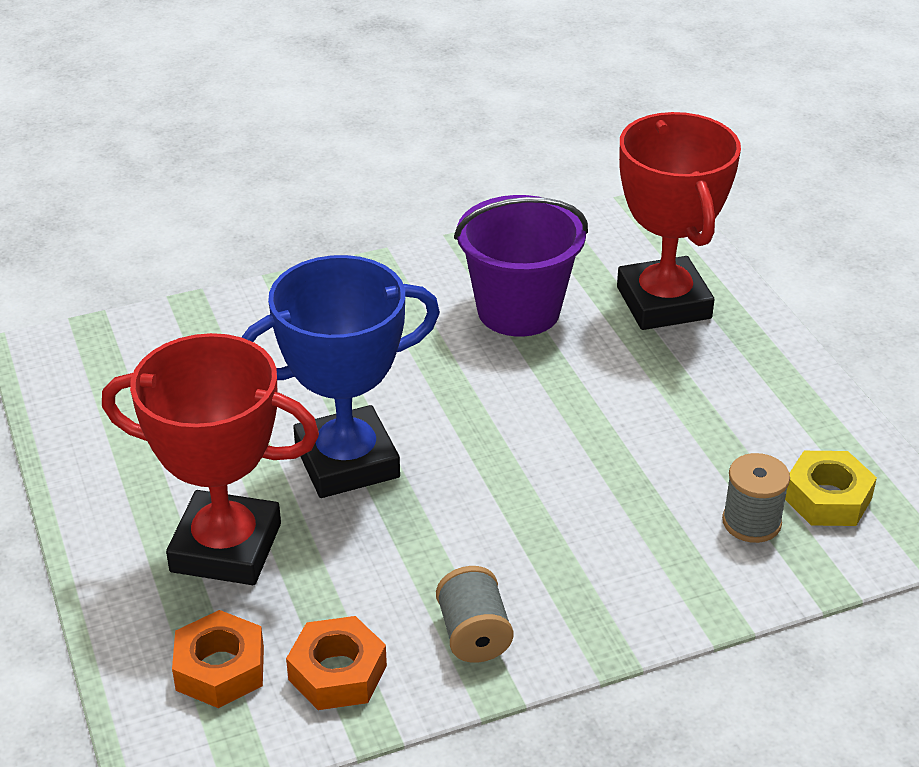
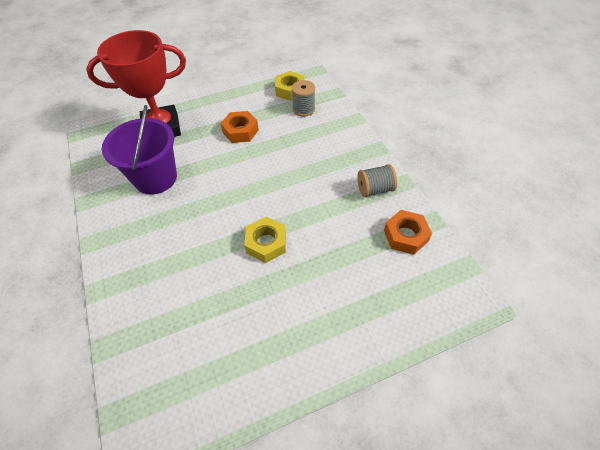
camera: 90 degrees left, 15 degrees up
red trophy [102,333,319,585] -> none
orange nut [172,610,264,708] -> orange nut moved to [220,111,259,143]
blue trophy [242,255,440,498] -> yellow nut [244,217,286,263]

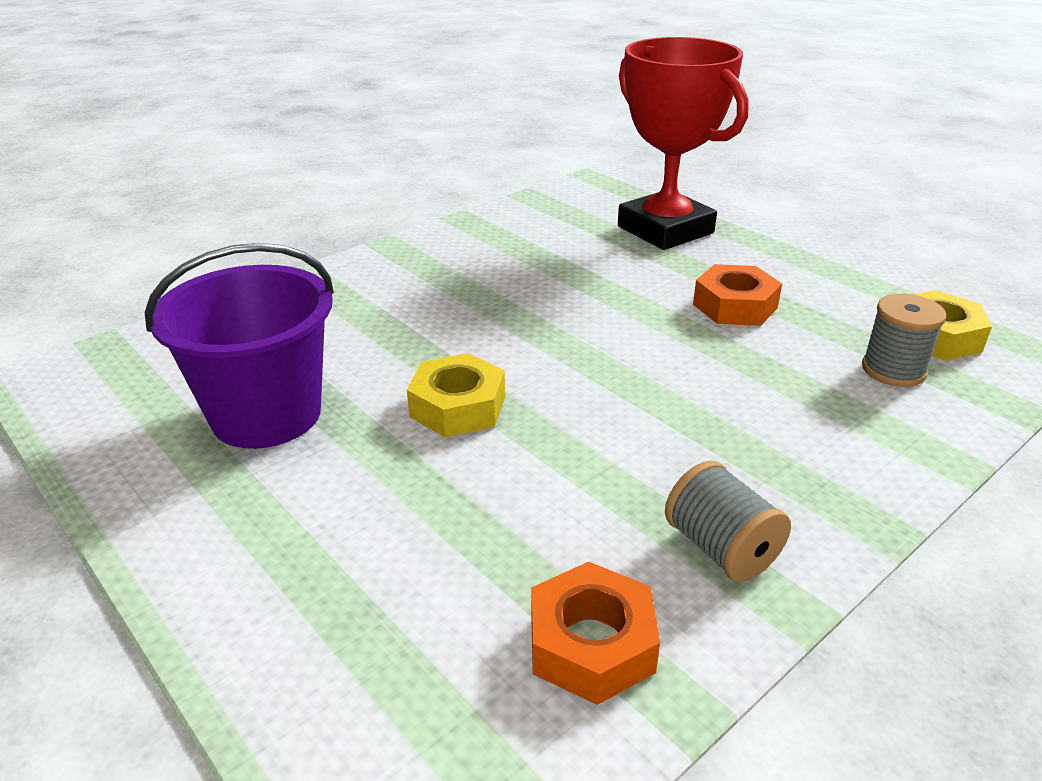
camera: 70 degrees right, 20 degrees down
purple bucket [102,105,177,195] -> purple bucket moved to [145,243,334,449]

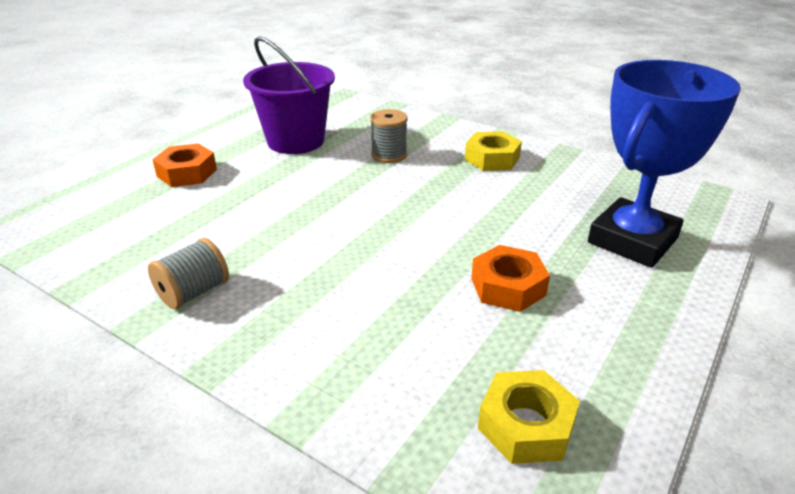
camera: 75 degrees right, 0 degrees up
yellow nut [407,353,505,438] -> yellow nut moved to [465,131,522,171]
orange nut [531,562,660,705] -> orange nut moved to [152,144,217,187]
red trophy [618,37,749,250] -> blue trophy [588,60,741,268]
grey spool [862,294,946,387] -> grey spool moved to [370,109,408,163]

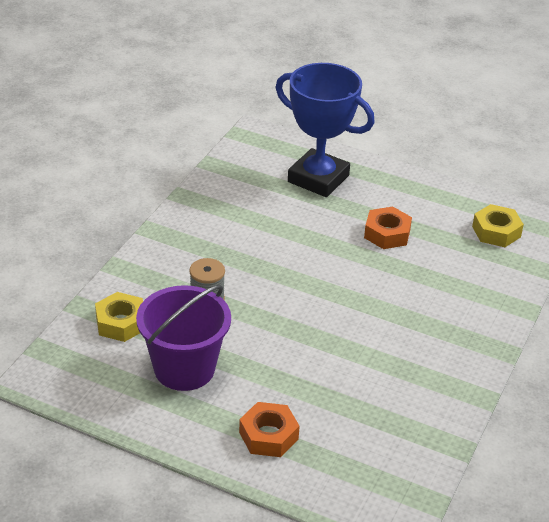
camera: 100 degrees left, 5 degrees up
grey spool [148,238,229,309] -> none
yellow nut [465,131,522,171] -> yellow nut moved to [95,292,143,342]

